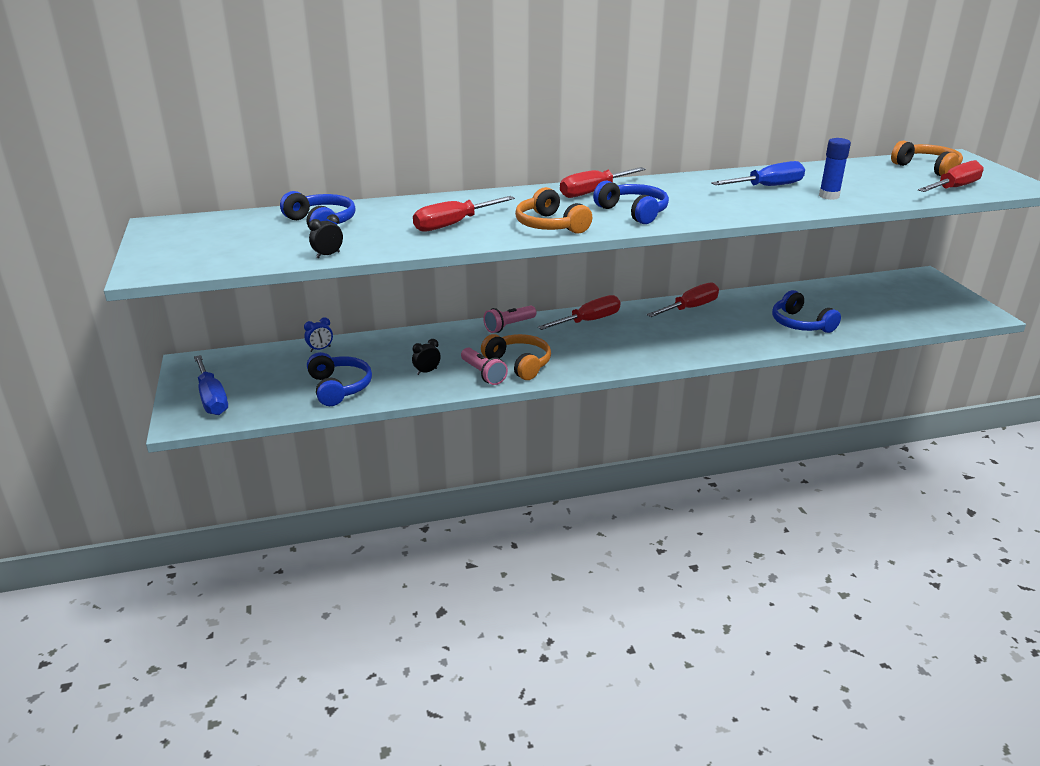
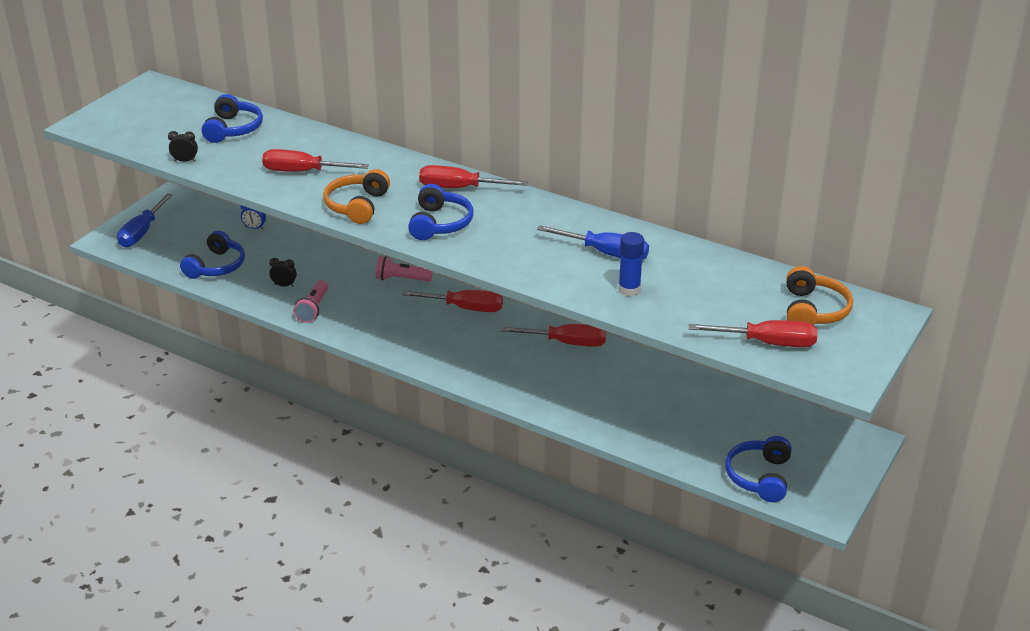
camera: 45 degrees right, 5 degrees up
orange headphones [481,334,551,380] -> none
blue headphones [772,290,841,333] -> blue headphones moved to [725,436,792,502]

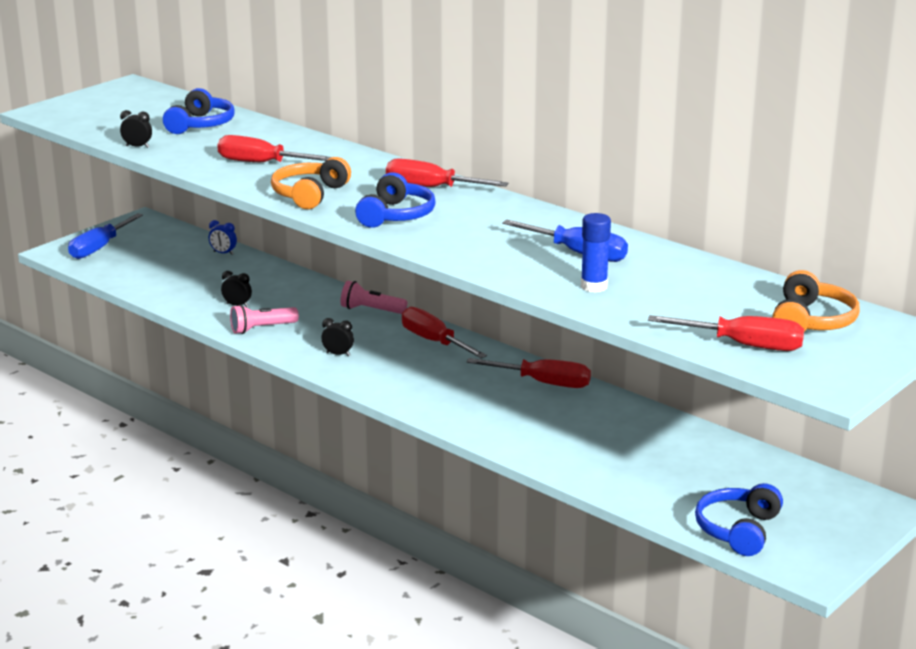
camera: 10 degrees right, 10 degrees down
blue headphones [180,231,245,279] -> none
pink flashlight [293,280,328,323] -> pink flashlight turned 45 degrees clockwise [230,304,299,334]
red screwdriver [401,290,503,312] -> red screwdriver turned 150 degrees counterclockwise [402,307,487,358]
none -> black clock [321,318,354,356]

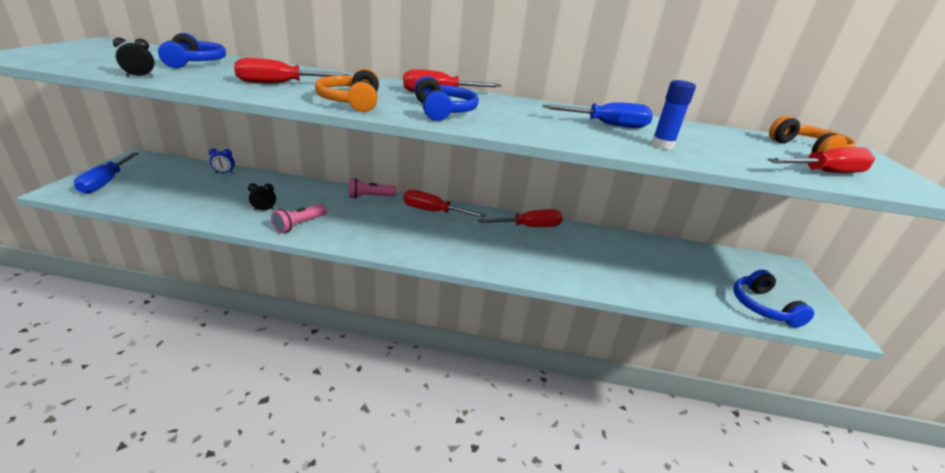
camera: 35 degrees left, 5 degrees up
black clock [321,318,354,356] -> none

